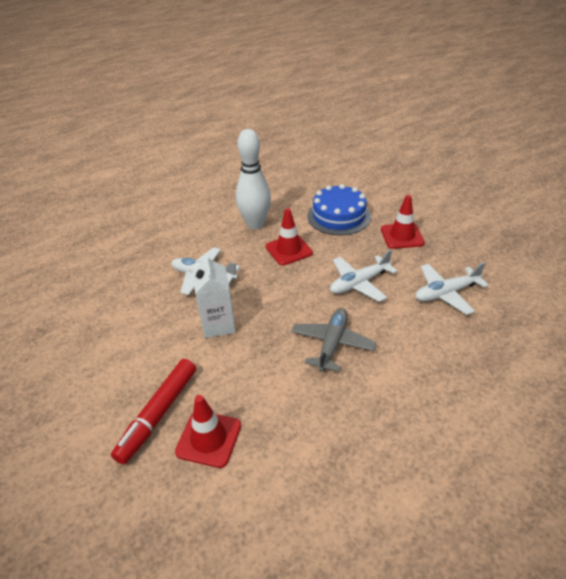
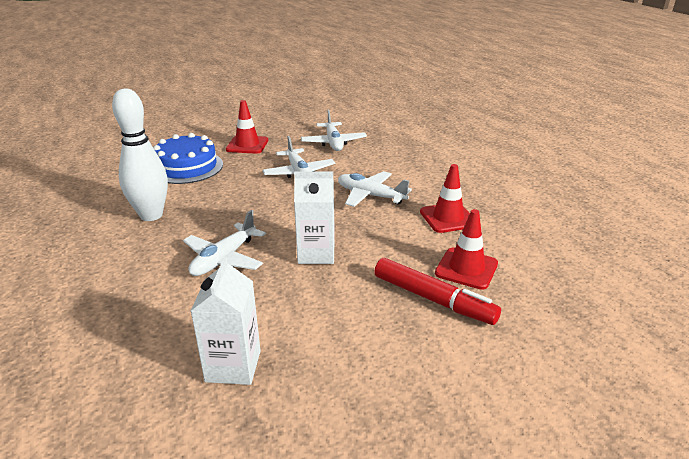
camera: 80 degrees left, 10 degrees down
red traffic cone [266,209,313,265] -> red traffic cone moved to [420,164,470,233]
grey plane [291,308,376,372] -> white plane [338,171,412,207]
none -> white carton [191,256,261,385]

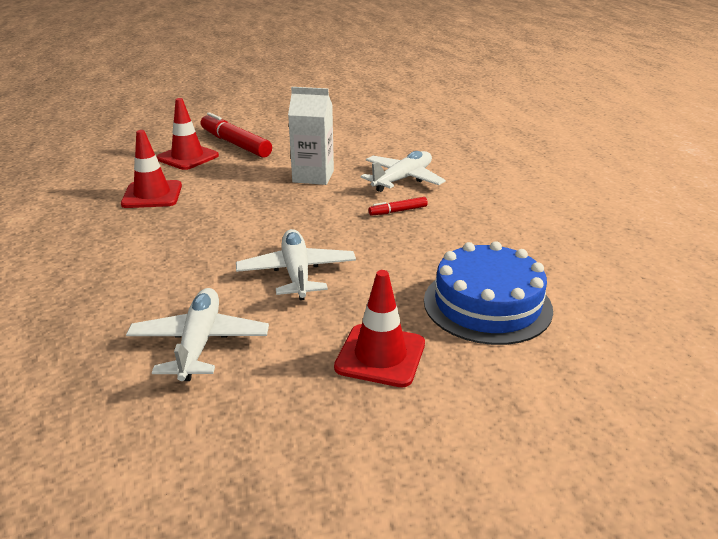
camera: 170 degrees left, 0 degrees up
white bowling pin [112,88,168,221] -> none
white carton [191,256,261,385] -> none
white plane [338,171,412,207] -> none
none -> red marker [368,197,428,216]

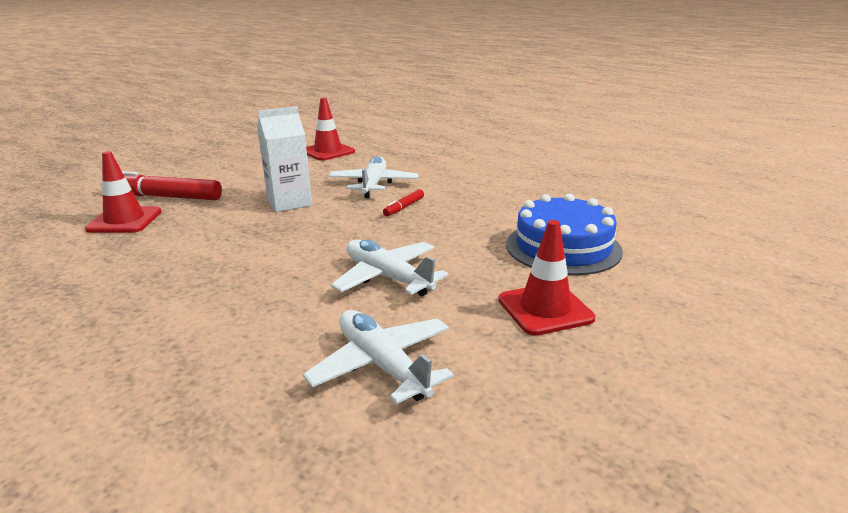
camera: 35 degrees left, 5 degrees down
red traffic cone [121,130,182,208] -> red traffic cone moved to [306,98,355,161]

